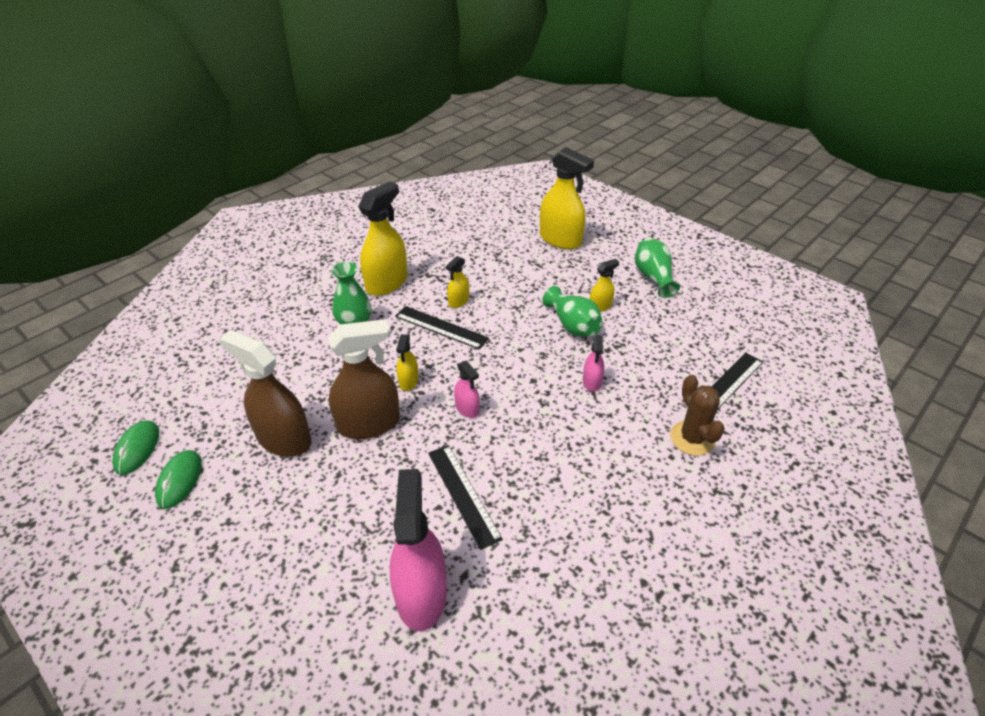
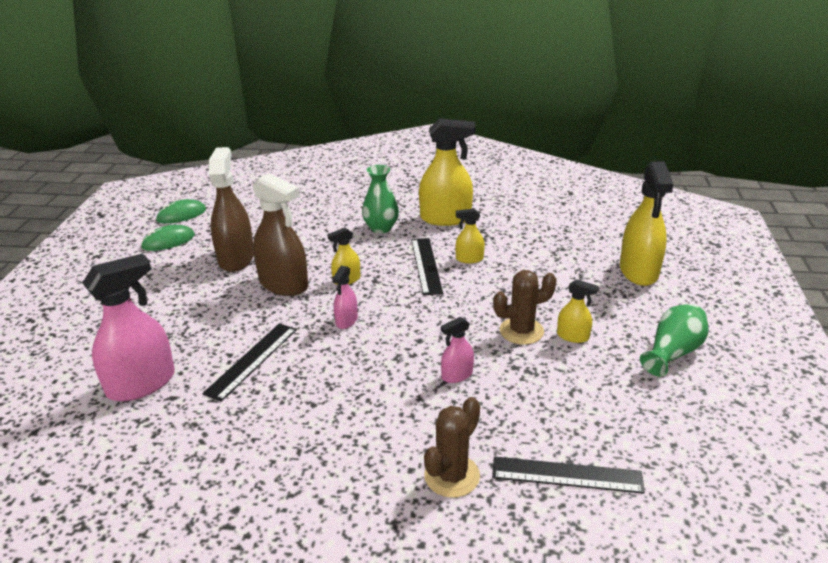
camera: 55 degrees right, 10 degrees down
green vase [543,286,603,336] -> brown cactus [493,270,557,345]

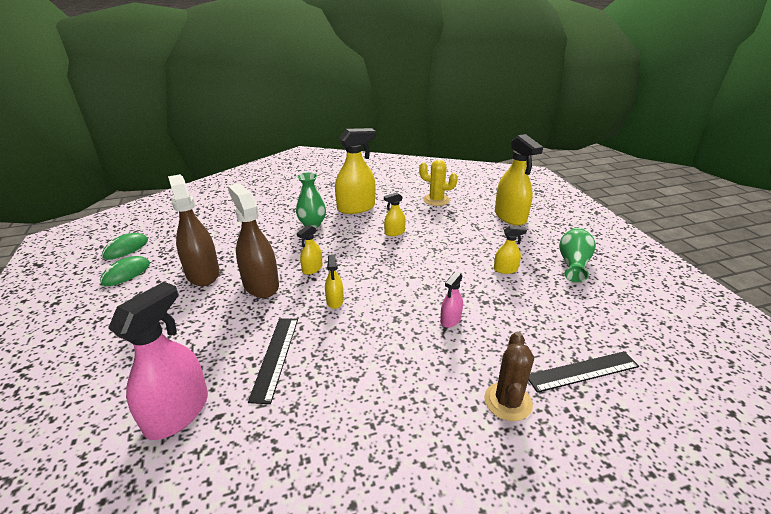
camera: 25 degrees left, 0 degrees up
brown spray bottle [252,173,308,296] -> brown spray bottle turned 135 degrees counterclockwise [228,183,279,298]
pink spray bottle [332,266,358,329] -> yellow spray bottle [325,254,344,309]
black ruler [411,238,443,296] -> none
brown cactus [493,270,557,345] -> none
none -> yellow cactus [419,160,458,206]

